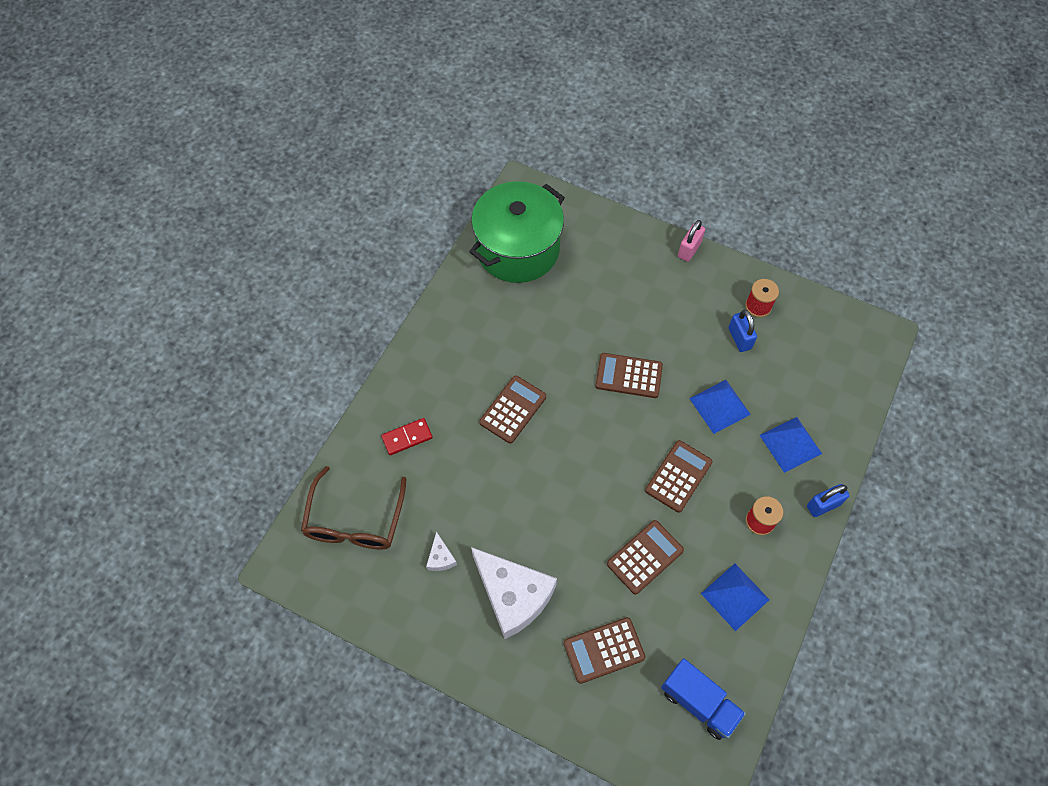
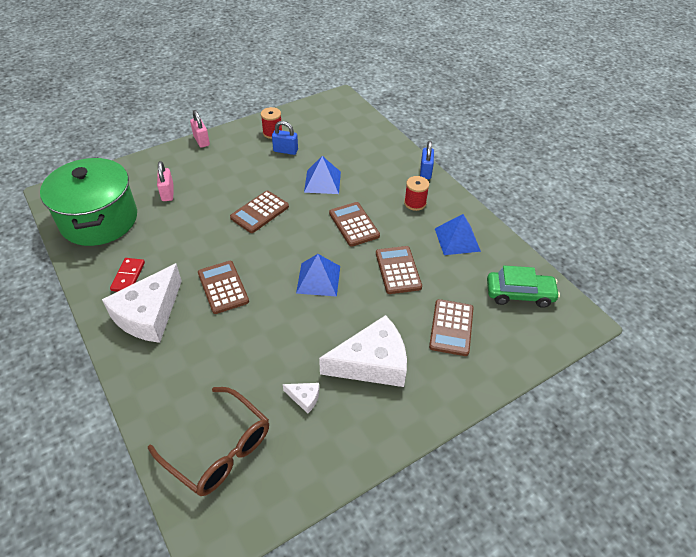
camera: 60 degrees left, 15 degrees down
red domino [381,418,433,455] -> red domino moved to [110,258,145,292]
blue truck [661,658,746,740] -> green car [487,266,560,308]
blue pyramid [760,417,822,473] -> blue pyramid moved to [296,254,340,297]
none -> white cheese [102,263,182,343]
none -> pink padlock [157,161,174,201]

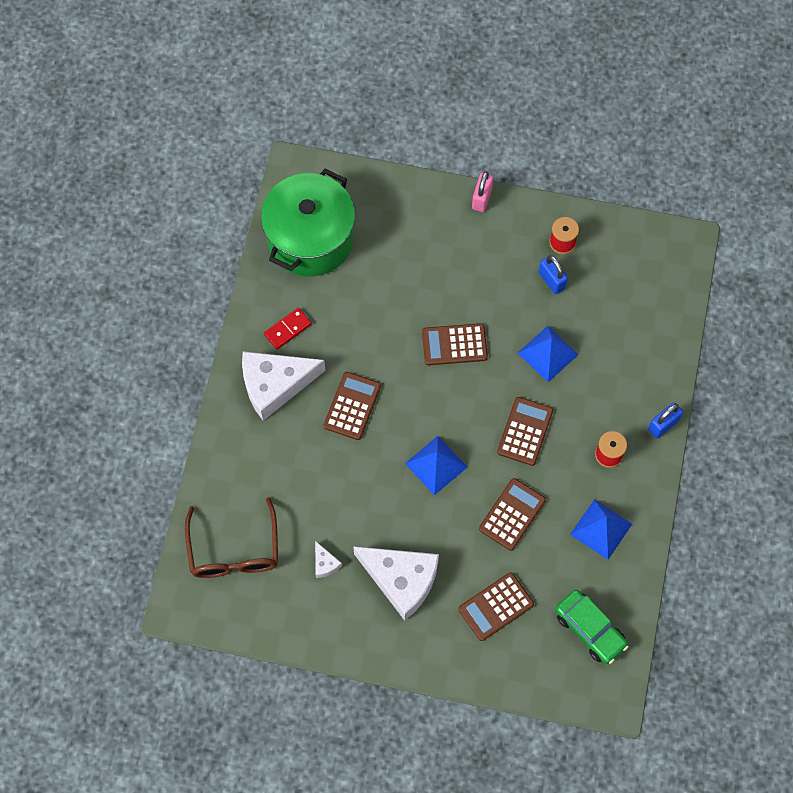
camera: 45 degrees right, 20 degrees up
pink padlock [157,161,174,201] -> none

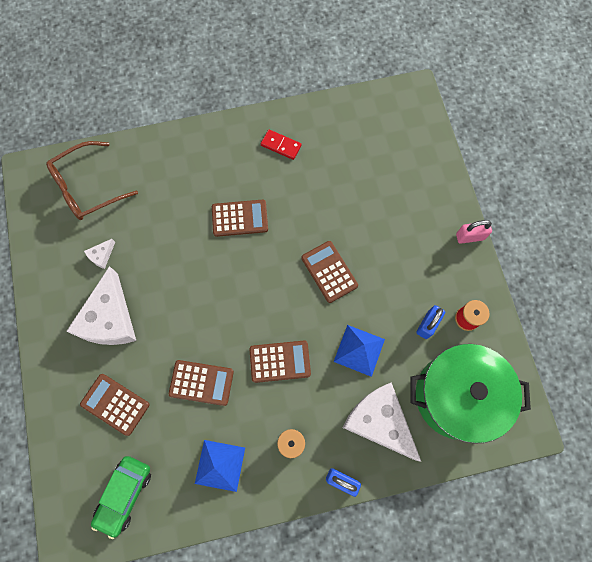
camera: 65 degrees right, 5 degrees up
white cheese [242,351,325,421] -> white cheese moved to [342,382,421,462]
green pot [261,169,355,277] -> green pot moved to [410,344,531,444]
blue pyramid [405,436,467,495] -> none

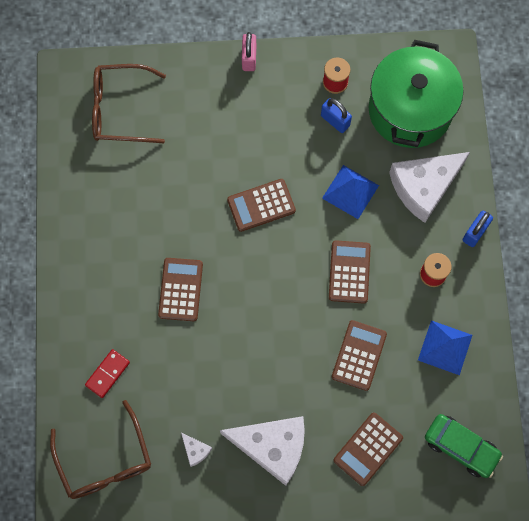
camera: 80 degrees left, 0 degrees up
red domino [261,130,302,160] -> red domino moved to [85,349,130,398]
none -> brown glasses [92,64,166,143]

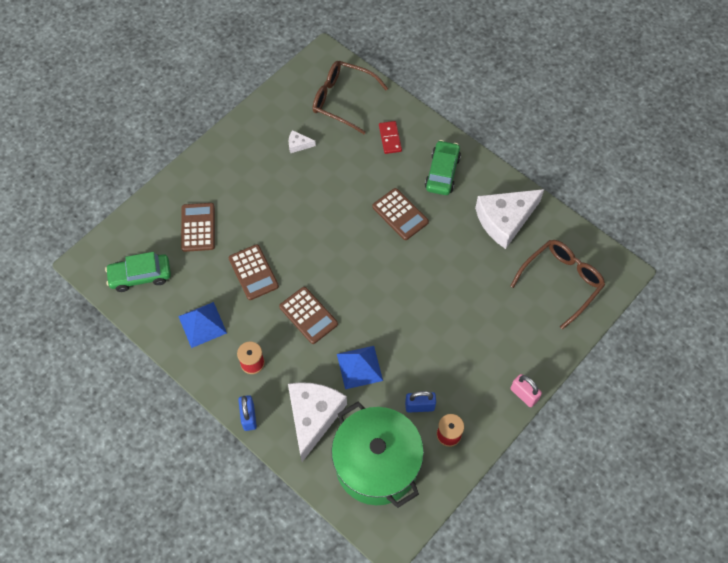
camera: 135 degrees right, 10 degrees down
white cheese [220,416,305,486] -> white cheese moved to [475,189,544,249]
brown calculator [227,179,296,232] -> none
none -> green car [425,140,461,195]

